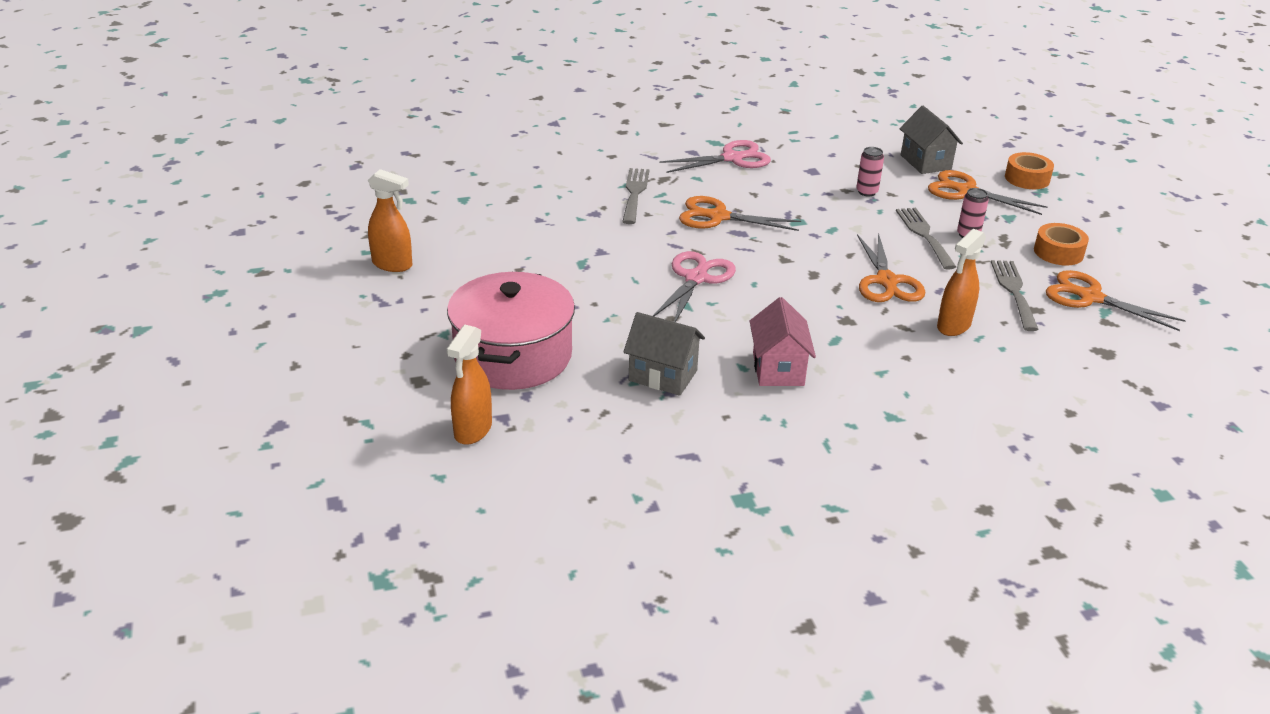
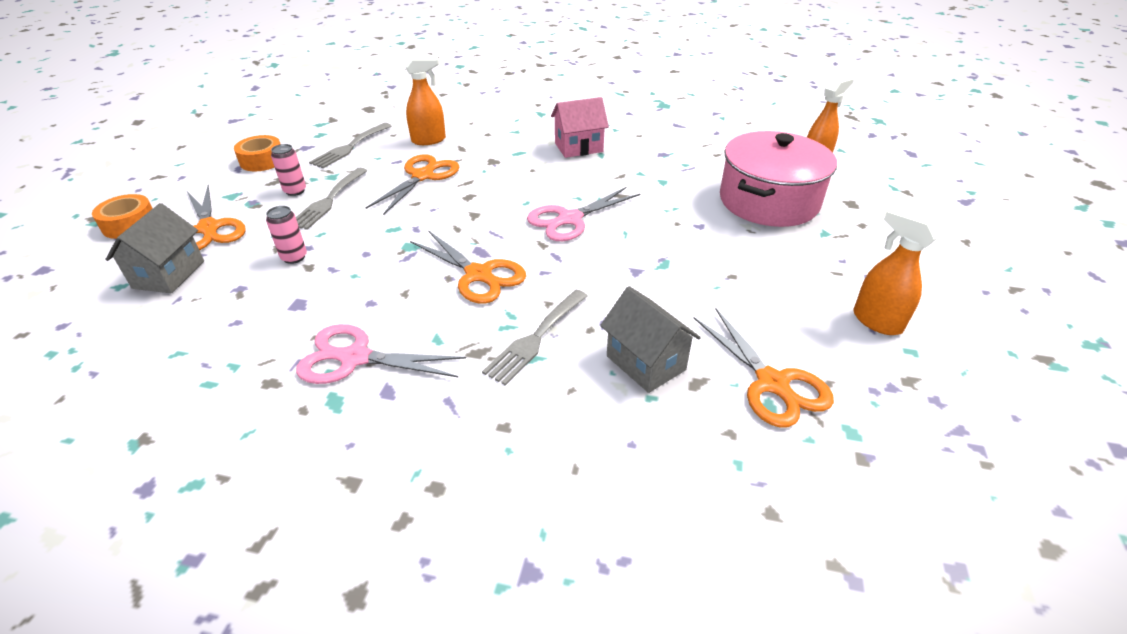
camera: 150 degrees left, 5 degrees up
grey house [624,312,705,396] -> grey house moved to [600,286,701,393]
pink house [750,297,816,386] -> pink house turned 45 degrees clockwise [551,97,609,158]
orange scissors [1046,270,1186,331] -> orange scissors moved to [694,308,834,428]

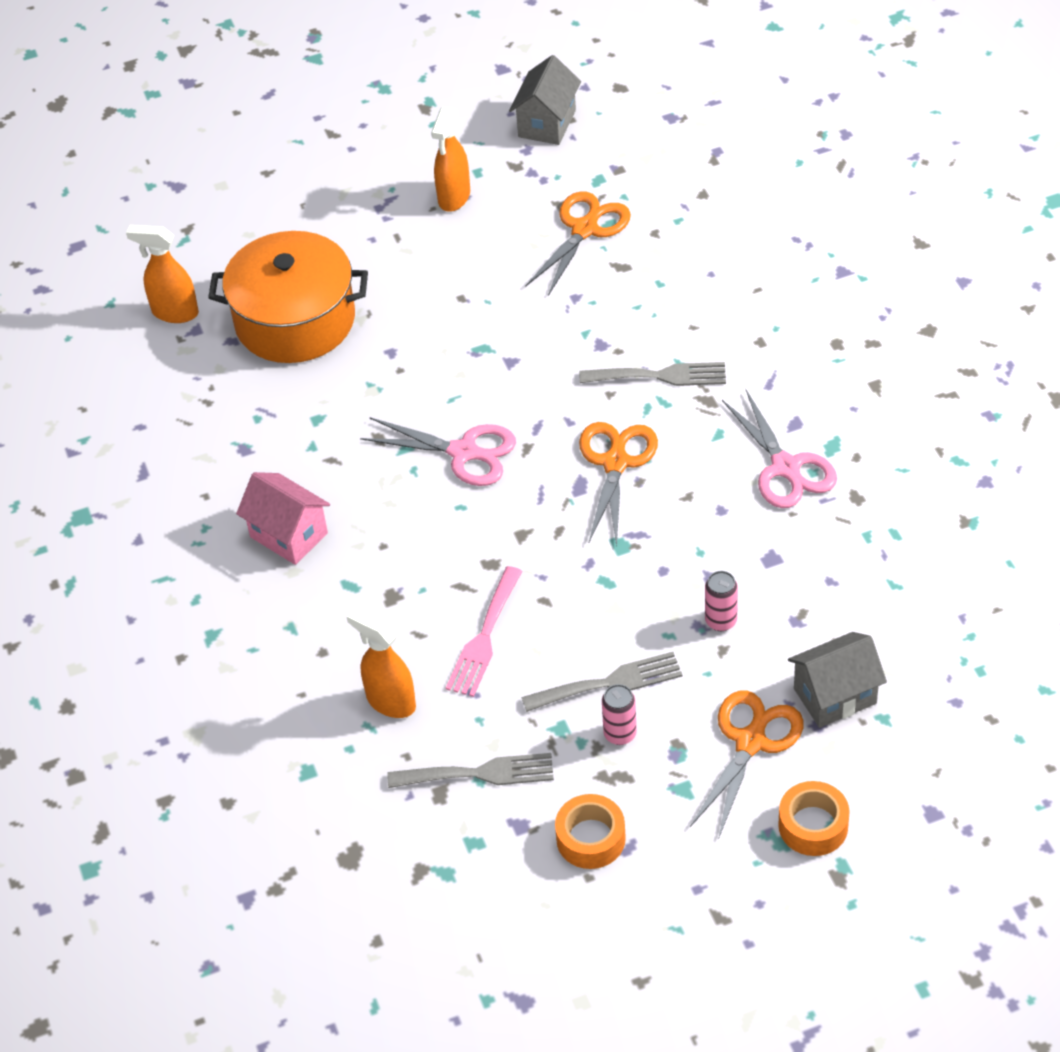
camera: 120 degrees left, 10 degrees up
orange scissors [366,154,459,215] -> pink fork [446,566,523,697]
grey house [600,286,701,393] -> grey house moved to [509,55,581,145]
pink pot [720,131,837,227] -> orange pot [208,231,368,363]

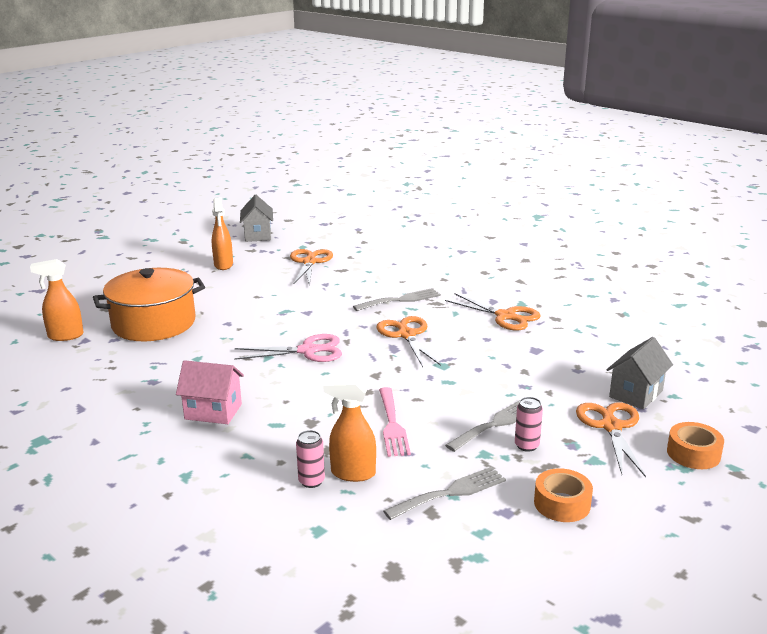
camera: 30 degrees left, 25 degrees down
pink can [705,571,738,631] -> pink can moved to [296,430,325,488]
pink scissors [722,390,837,508] -> orange scissors [445,293,540,331]

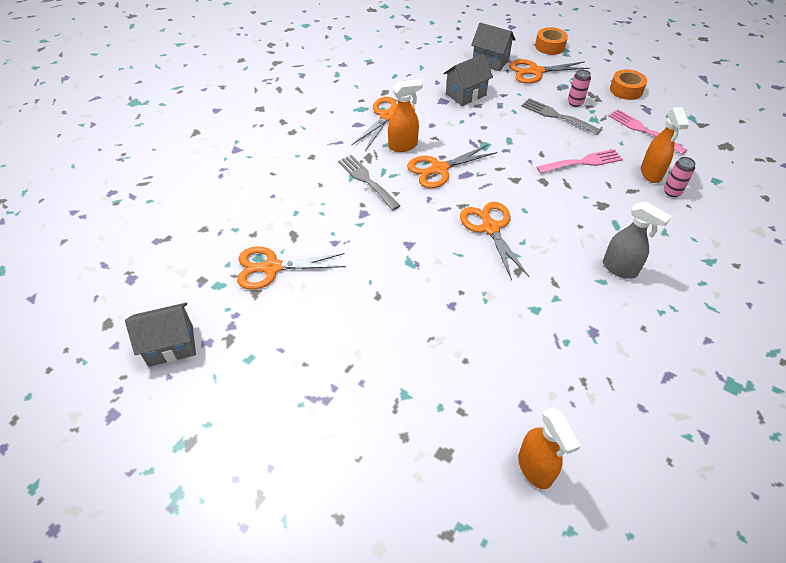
camera: 100 degrees left, 25 degrees up
orange pot [93,268,205,341] -> none
pink house [176,360,244,424] -> grey spray bottle [603,201,672,279]
orange spray bottle [212,198,233,270] -> orange spray bottle moved to [388,79,423,152]
pink scissors [234,334,342,362] -> orange scissors [460,202,529,280]
grey fork [383,467,506,520] -> pink fork [608,109,687,154]
none -> grey house [443,54,493,106]

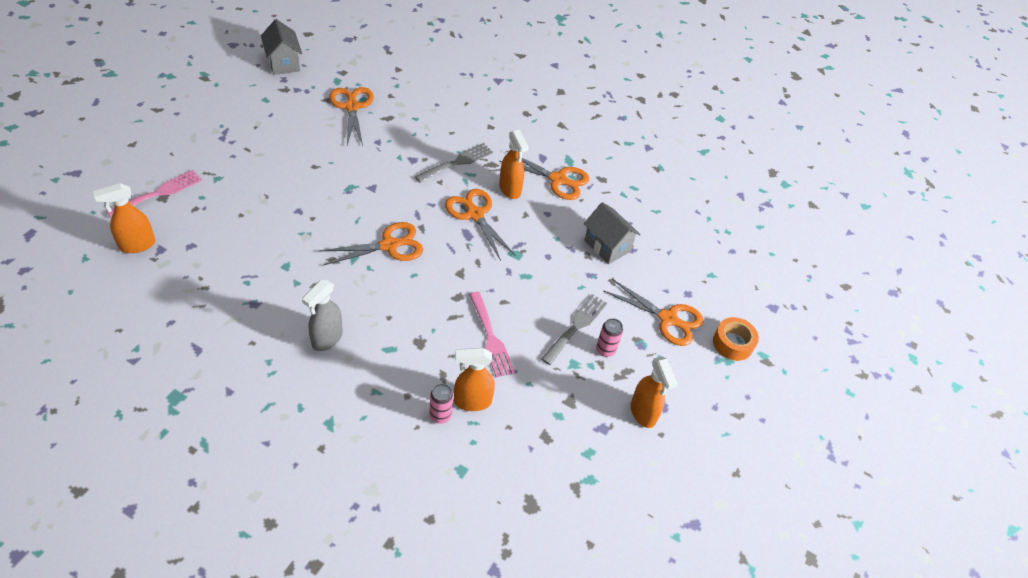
camera: 80 degrees right, 0 degrees up
grey house [471,23,516,71] -> none
orange scissors [509,59,590,84] -> orange scissors turned 135 degrees clockwise [603,279,703,346]
pink fork [608,109,687,154] -> pink fork moved to [107,170,202,218]
orange tape [610,69,647,100] -> orange spray bottle [631,357,677,428]

